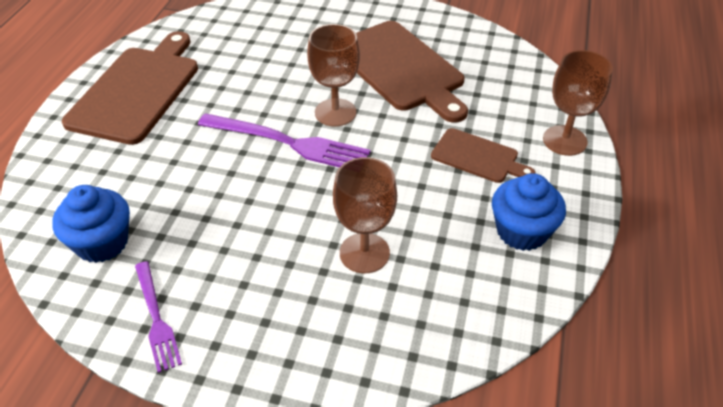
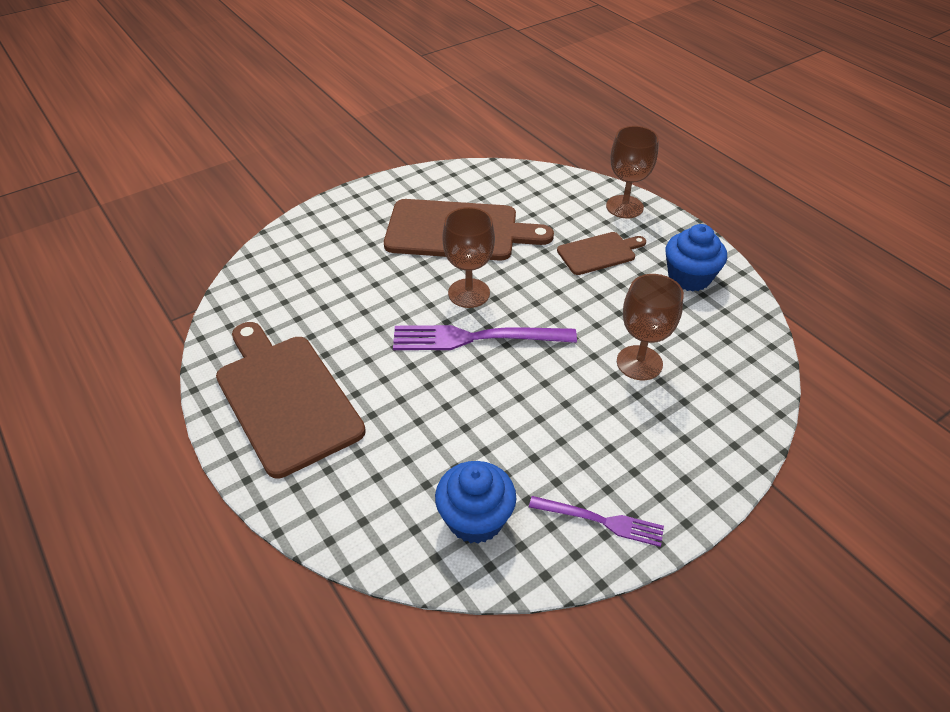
camera: 50 degrees left, 0 degrees up
purple fork [198,113,371,167] -> purple fork turned 150 degrees counterclockwise [393,325,577,350]

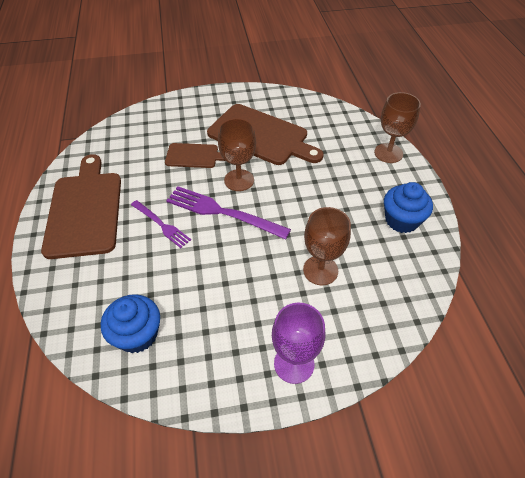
camera: 25 degrees right, 5 degrees up
purple fork [529,496,664,547] -> purple fork moved to [131,200,191,248]
brown cutting board [557,232,646,275] -> brown cutting board moved to [165,143,225,168]
none -> purple goblet [272,303,325,384]

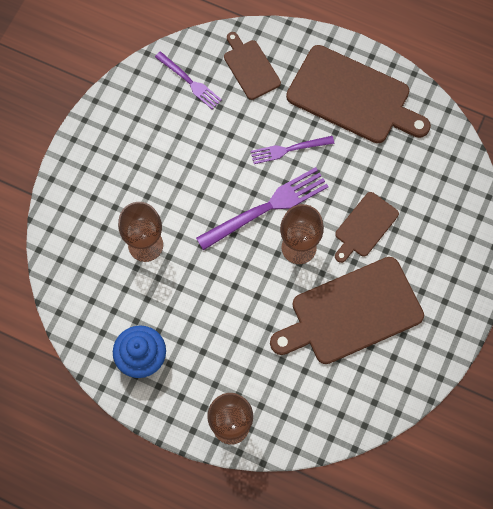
camera: 125 degrees right, 20 degrees up
blue cupcake [101,294,160,353] -> purple fork [155,51,222,109]
purple goblet [272,303,325,384] -> none
none -> brown cutting board [224,32,281,100]

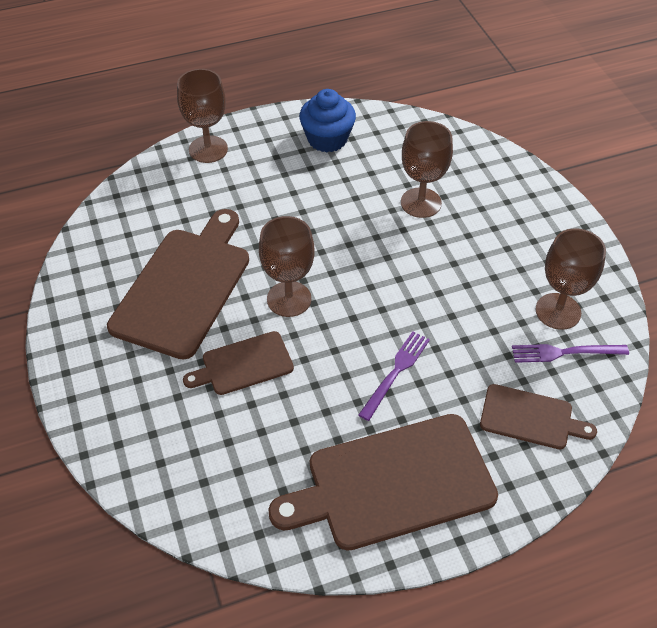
camera: 135 degrees right, 20 degrees down
purple fork [196,167,329,250] -> none
brown cutting board [335,192,399,263] -> brown cutting board turned 105 degrees counterclockwise [183,331,294,395]
none -> brown goblet [535,229,606,330]

